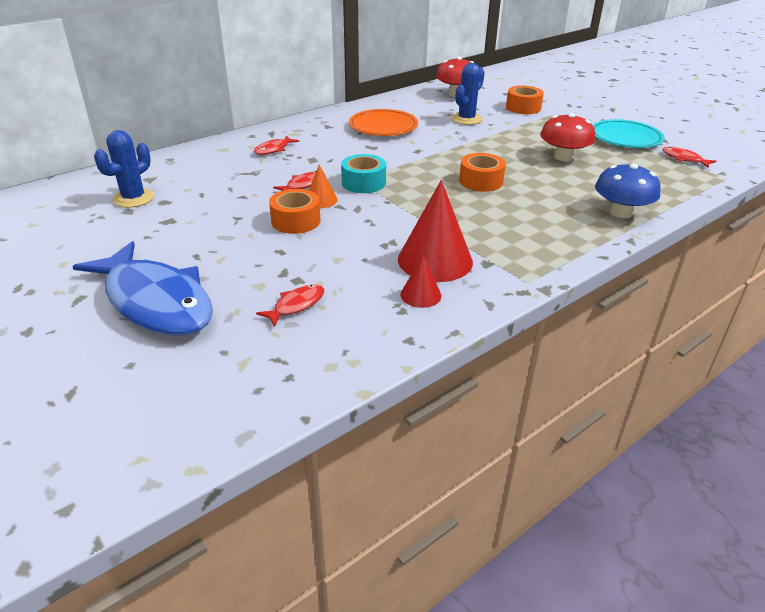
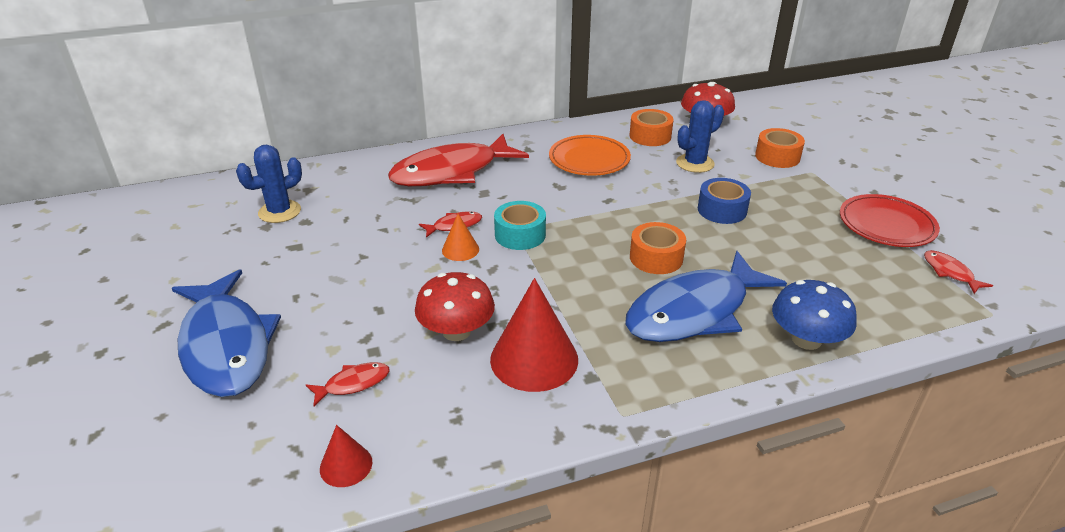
camera: 20 degrees right, 0 degrees up
red fish [254,136,299,155] -> red fish [388,134,529,186], size x2.49
orange tape [269,189,321,234] -> orange tape moved to [629,109,674,146]
red cone [400,254,441,308] -> red cone moved to [320,425,372,487]
red mushroom [540,113,595,161] -> red mushroom moved to [415,272,495,341]
turquoise plate [593,119,665,148] -> red plate [840,194,940,247]
none -> blue fish [625,251,787,342]
none -> blue tape [698,178,751,224]

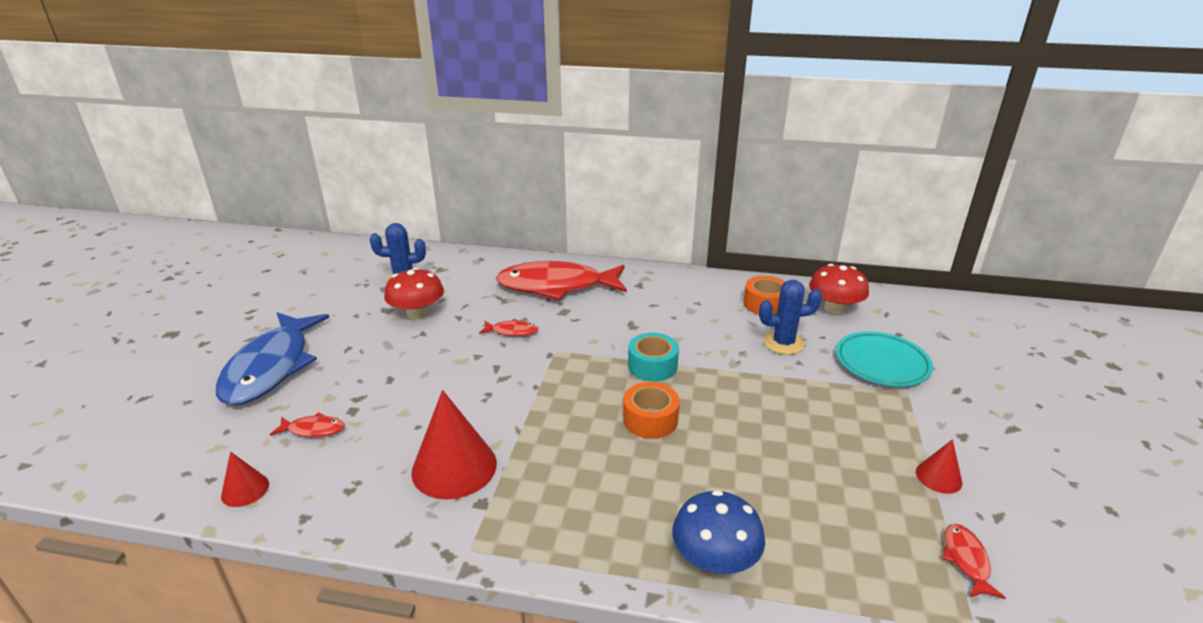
camera: 30 degrees right, 5 degrees down
red mushroom [415,272,495,341] -> red mushroom moved to [384,267,444,319]
orange cone [442,214,479,261] -> none
turquoise tape [494,201,546,250] -> turquoise tape moved to [628,333,679,381]
orange plate [549,135,631,176] -> none
blue fish [625,251,787,342] -> none
blue tape [698,178,751,224] -> none
orange tape [755,128,805,168] -> turquoise plate [836,331,933,387]
red plate [840,194,940,247] -> red cone [916,439,963,494]

